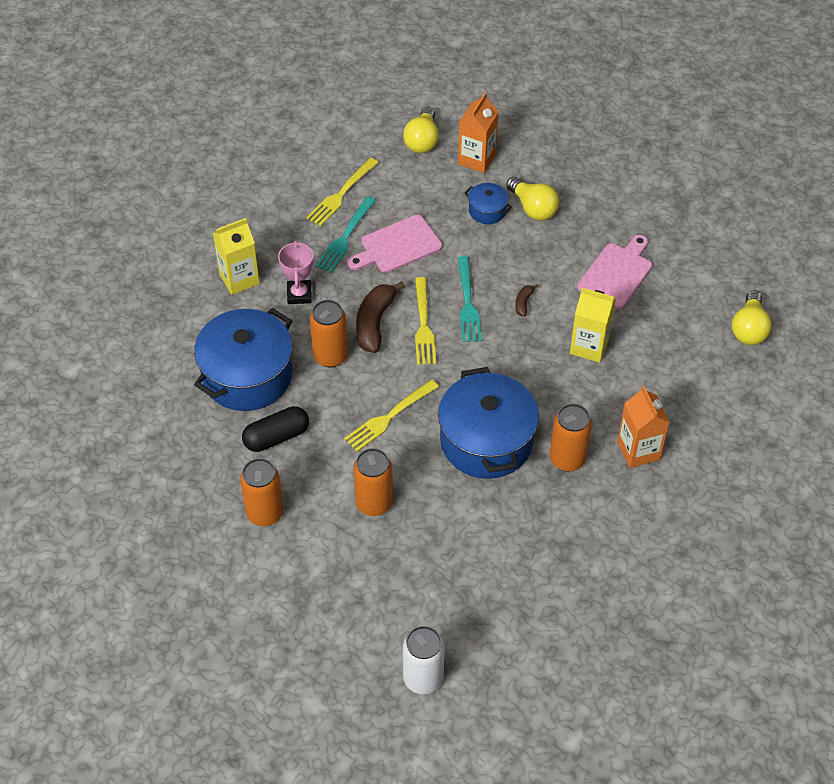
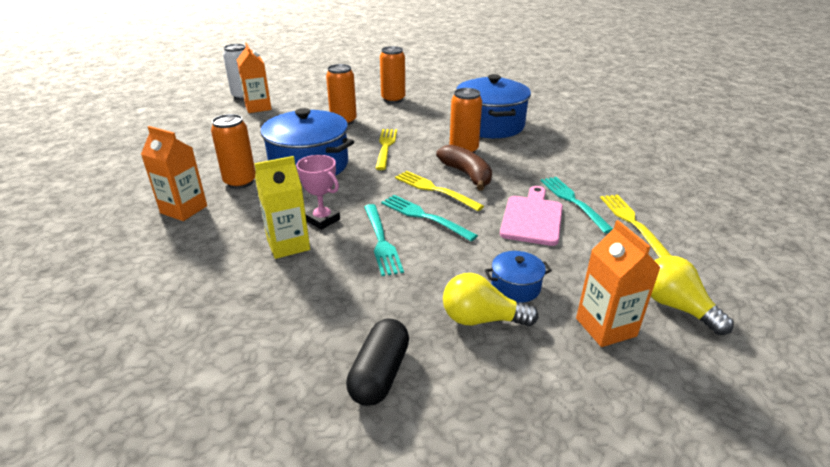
camera: 135 degrees right, 20 degrees down
yellow carton [213,218,260,295] -> none
black capsule [242,406,309,452] -> black capsule moved to [346,318,409,406]
pink trophy [278,241,314,304] -> pink trophy moved to [296,155,340,230]
brown banana [515,284,539,317] -> turquoise fork [364,204,404,276]
pink cutting board [577,235,652,309] -> none
yellow light bulb [732,290,772,345] -> none
none -> orange carton [237,42,272,113]

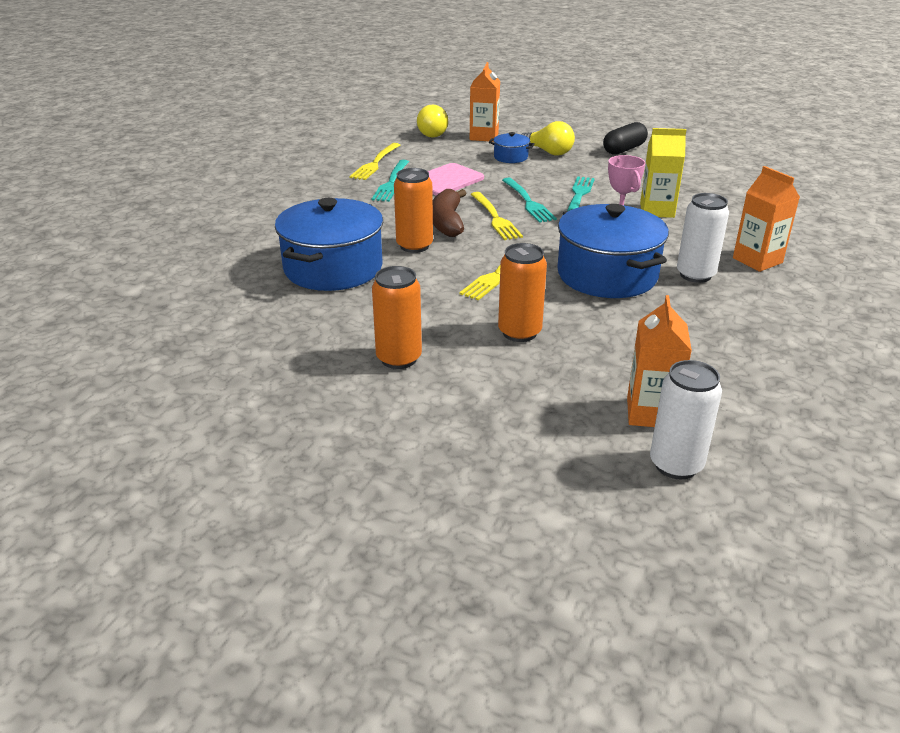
camera: 150 degrees left, 0 degrees up
orange can [211,114,255,189] -> white can [677,193,729,283]

